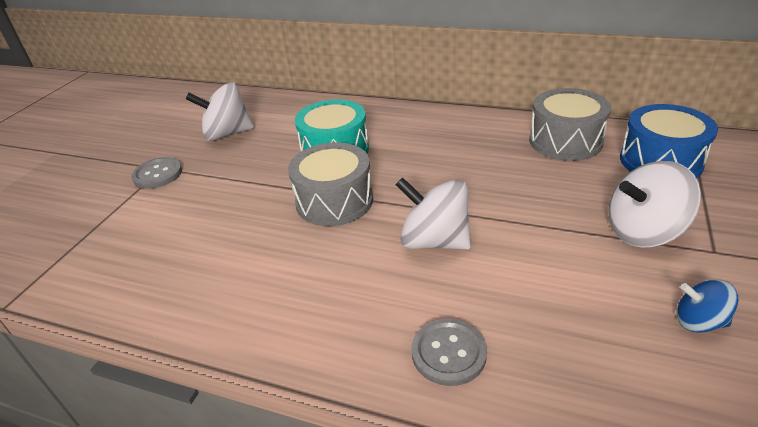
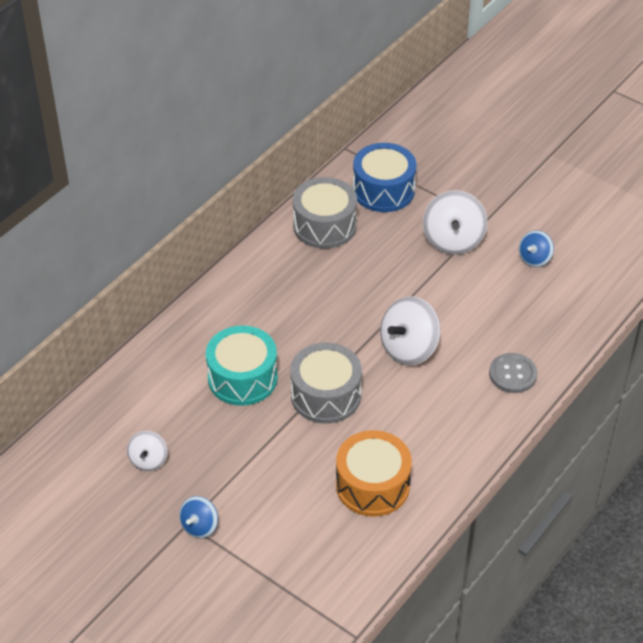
camera: 75 degrees left, 10 degrees up
grey button [131,157,182,189] -> blue spinning top [179,496,218,538]
white spinning top [186,82,254,141] -> white spinning top [127,431,168,471], size x0.57
none -> orange drum [336,430,412,517]

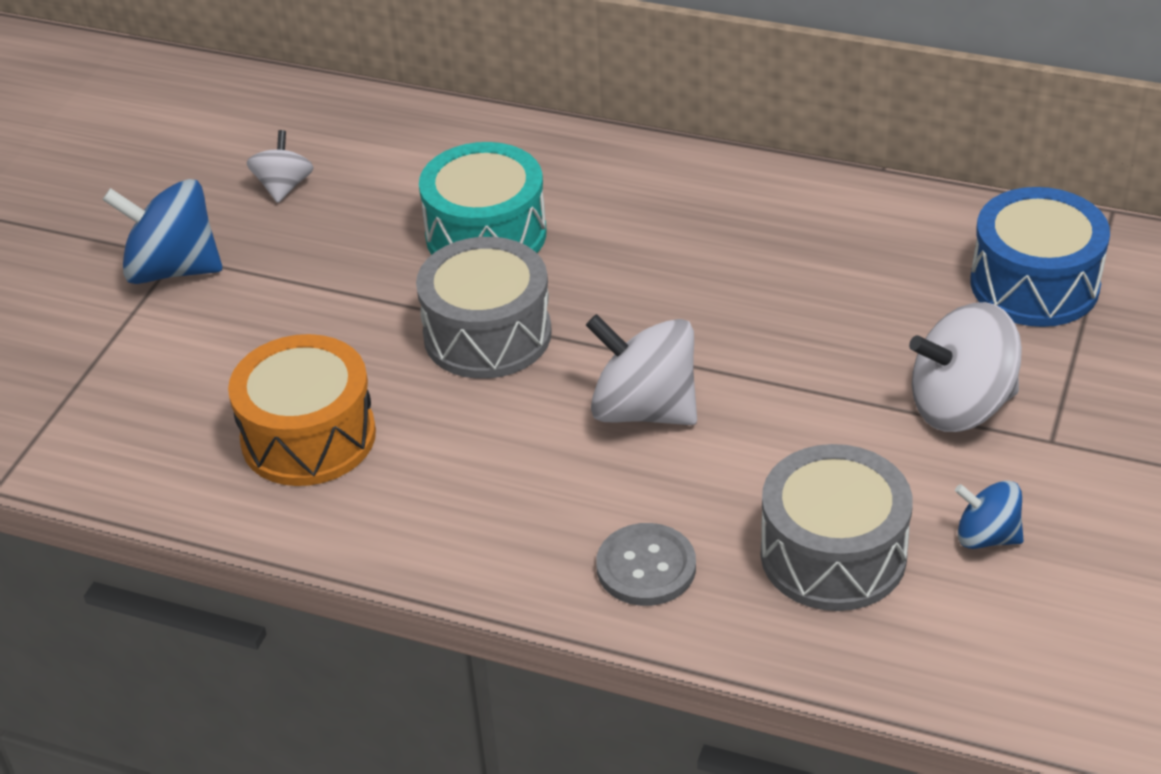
camera: 75 degrees right, 5 degrees down
white spinning top [127,431,168,471] -> white spinning top turned 105 degrees clockwise [246,130,314,203]
blue spinning top [179,496,218,538] -> blue spinning top [102,179,222,284], size x1.76
grey drum [293,177,357,249] -> grey drum moved to [761,444,913,611]

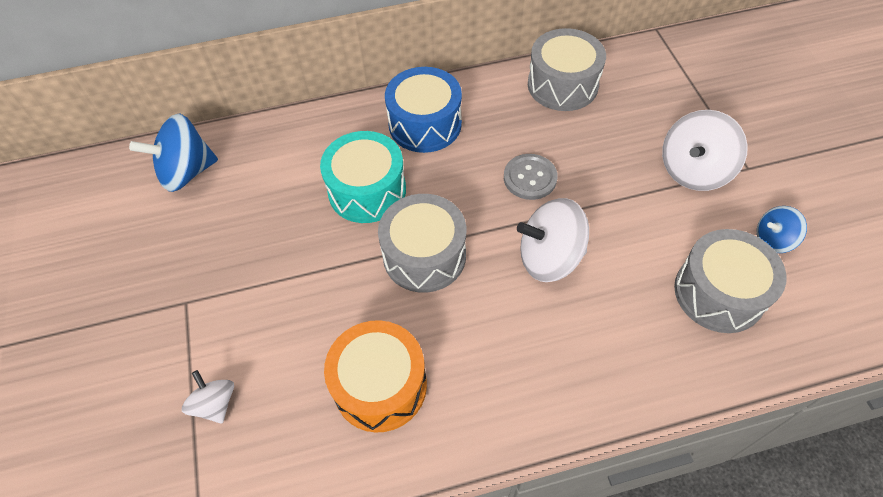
camera: 35 degrees left, 15 degrees up
blue spinning top [102,179,222,284] -> blue spinning top moved to [129,114,218,192]
white spinning top [246,130,314,203] -> white spinning top moved to [182,370,234,424]
grey button [596,523,696,606] -> grey button moved to [504,154,558,200]
blue drum [971,187,1110,327] -> blue drum moved to [385,67,462,153]
none -> grey drum [528,28,606,111]

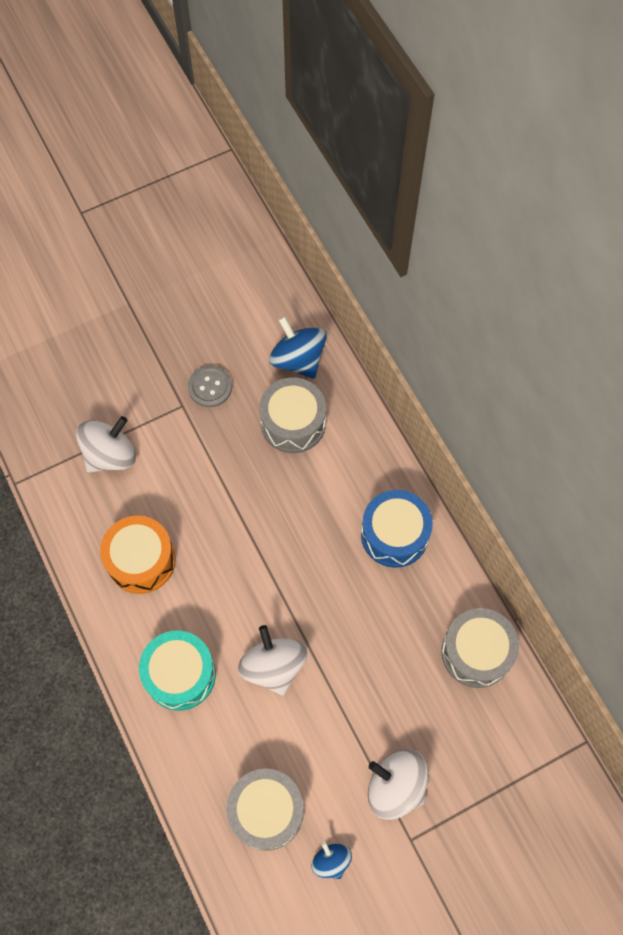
camera: 75 degrees right, 10 degrees up
white spinning top [182,370,234,424] -> white spinning top [76,416,136,473], size x1.76
turquoise drum [320,131,406,223] -> turquoise drum moved to [139,630,216,711]
grey drum [378,194,466,293] -> grey drum moved to [259,378,326,453]
grey button [504,154,558,200] -> grey button moved to [188,365,232,407]

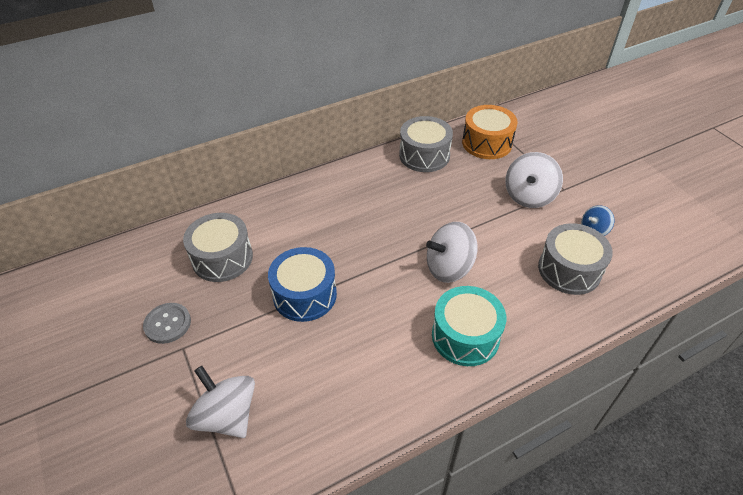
camera: 90 degrees left, 20 degrees down
orange drum [100,516,176,594] -> orange drum moved to [462,105,518,159]
blue spinning top [269,316,327,379] -> none
blue drum [361,490,433,568] -> blue drum moved to [268,247,337,322]

